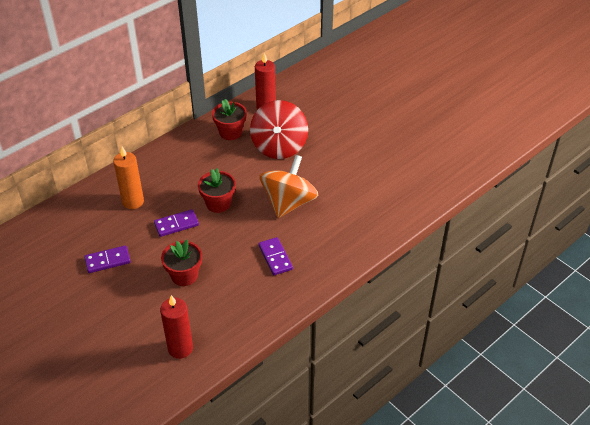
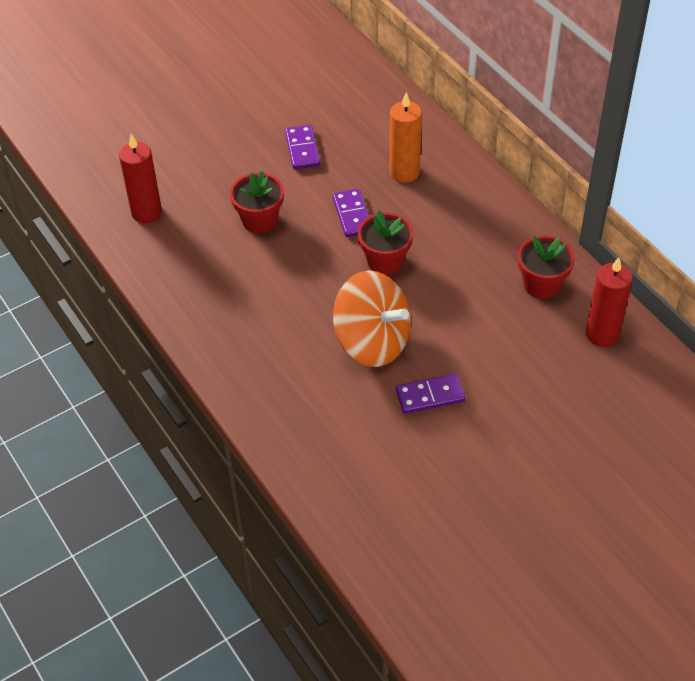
camera: 100 degrees right, 5 degrees up
red spinning top [250,100,308,159] -> none
purple domino [259,237,293,275] -> purple domino moved to [396,374,465,414]

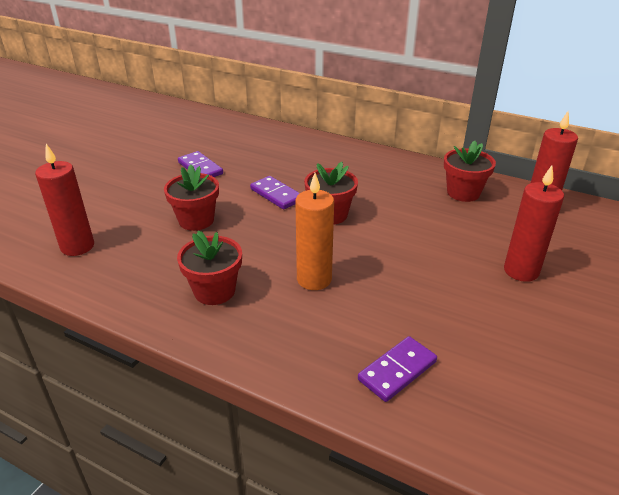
camera: 30 degrees left, 15 degrees down
orange spinning top [333,270,411,367] -> none
orange candle [390,92,422,183] -> orange candle moved to [295,173,334,290]
purple domino [396,374,465,414] -> purple domino moved to [358,336,437,402]
none -> red flower pot [177,230,242,305]
none -> red candle [504,165,564,282]

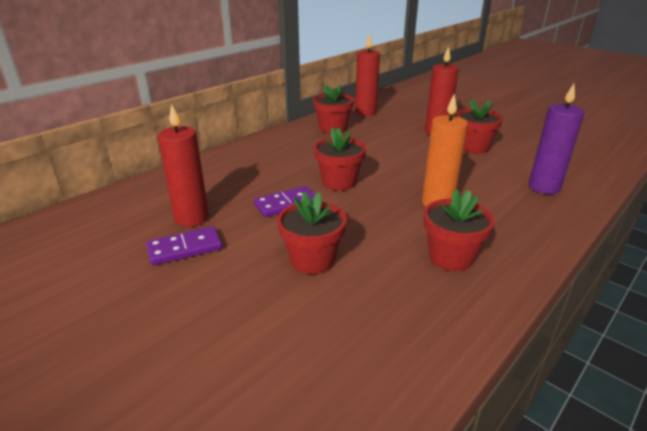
camera: 75 degrees left, 5 degrees down
red candle [35,144,94,256] -> red candle moved to [158,104,209,227]
purple domino [358,336,437,402] -> purple candle [529,84,585,194]
none -> red flower pot [456,99,503,154]

